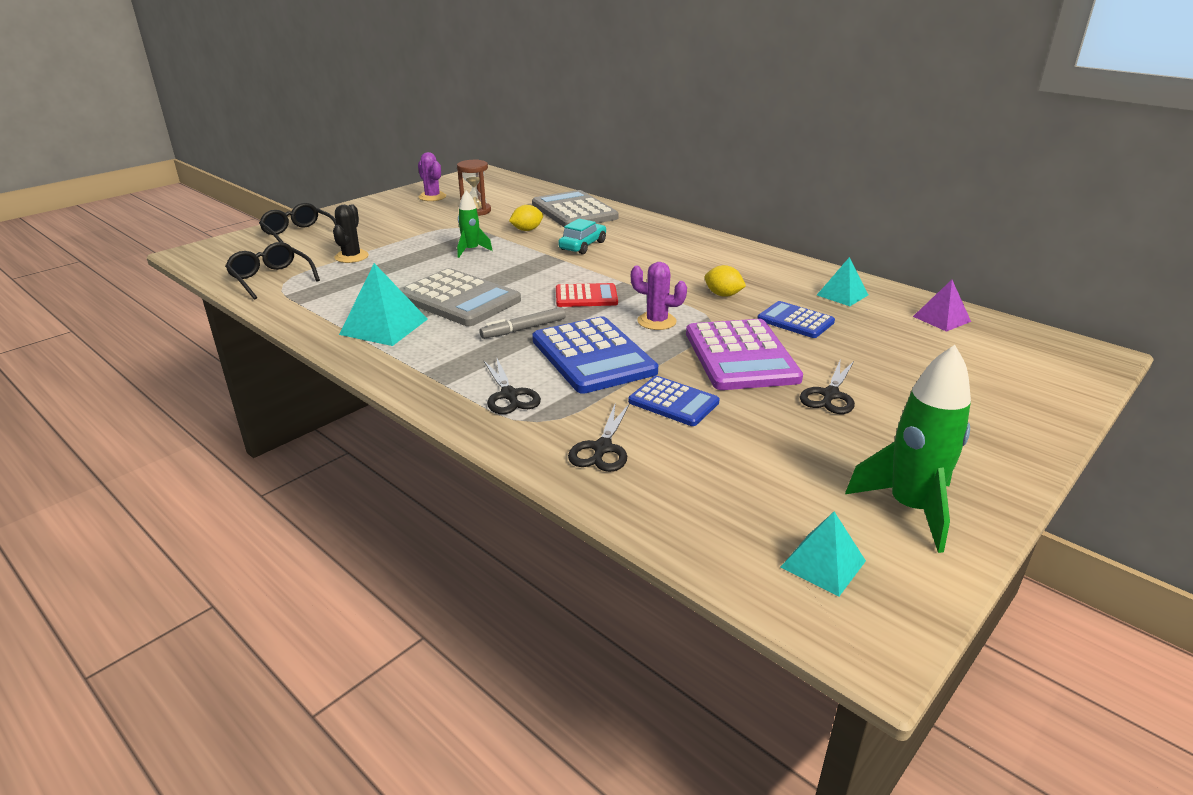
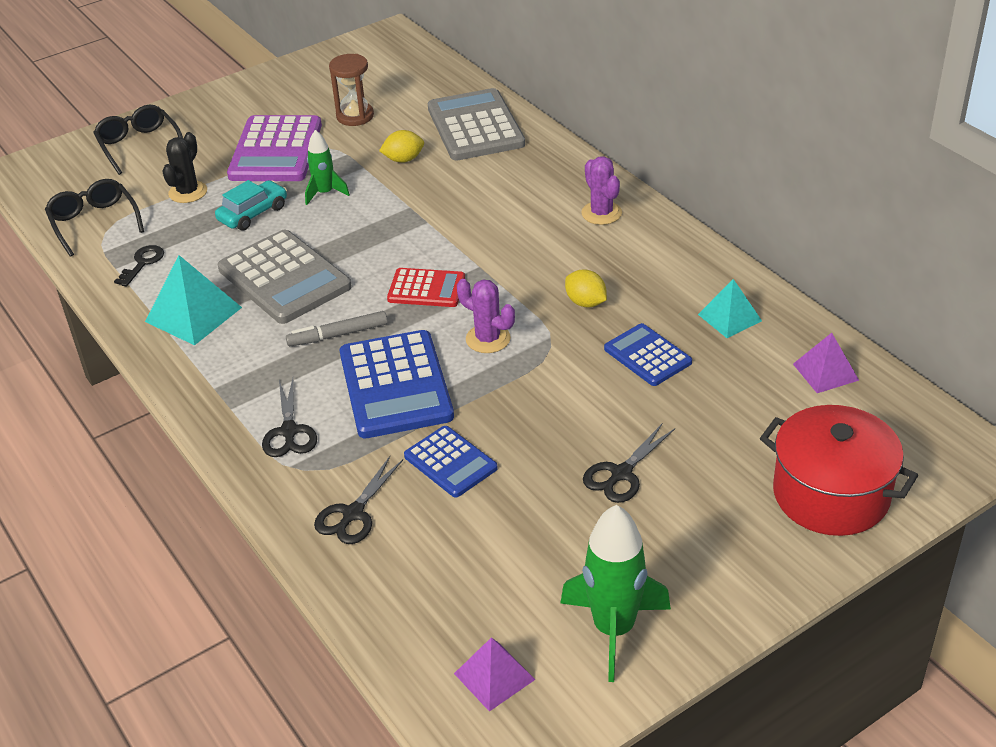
camera: 15 degrees right, 10 degrees up
purple cactus [418,152,446,201] -> purple cactus moved to [581,156,622,225]
turquoise car [558,219,606,254] -> turquoise car moved to [215,180,287,231]
purple calculator [686,319,803,390] -> purple calculator moved to [227,115,322,181]
turquoise pyramid [781,512,866,596] -> purple pyramid [454,637,535,712]
none -> black key [114,245,164,287]
none -> red pot [760,405,918,536]

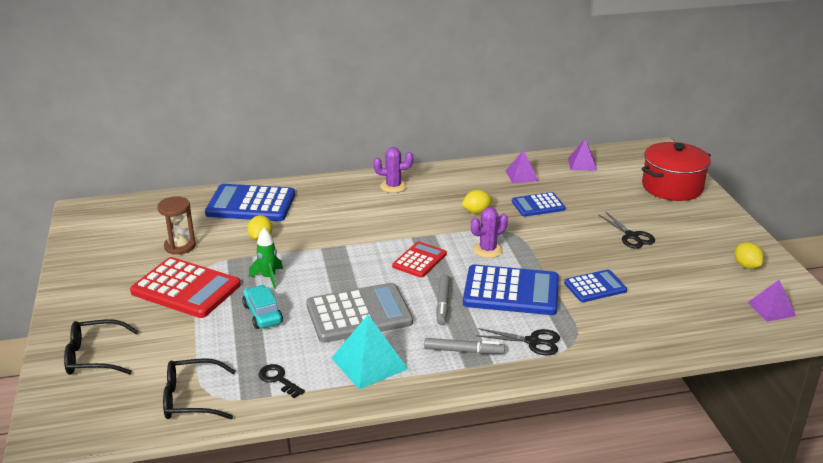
camera: 70 degrees left, 10 degrees down
black cactus [162,132,207,203] -> none
purple calculator [227,115,322,181] -> red calculator [130,257,241,318]
black scissors [314,456,403,544] -> none
grey calculator [428,88,525,161] -> blue calculator [205,184,295,221]
green rocket [560,505,671,682] -> yellow lemon [735,242,764,269]
turquoise pyramid [698,279,762,338] -> purple pyramid [506,150,538,183]
none -> grey marker [424,338,505,354]

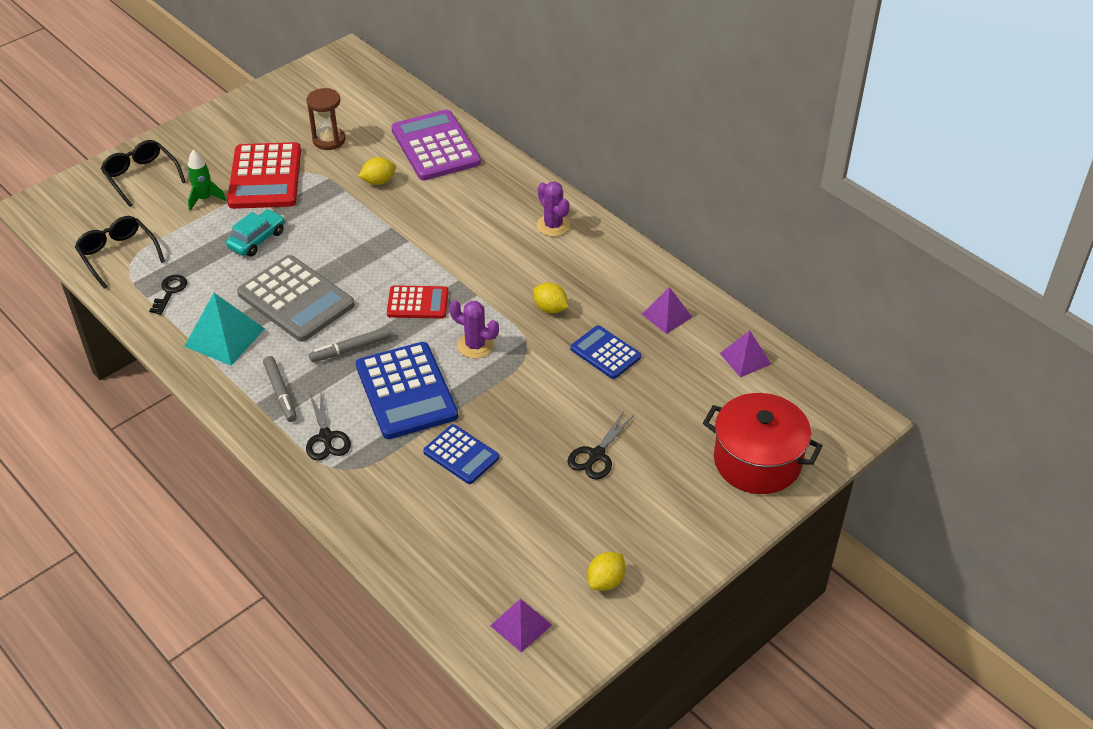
camera: 60 degrees right, 15 degrees up
blue calculator [205,184,295,221] -> purple calculator [391,109,481,180]
green rocket [249,228,283,289] -> green rocket moved to [188,150,226,211]

